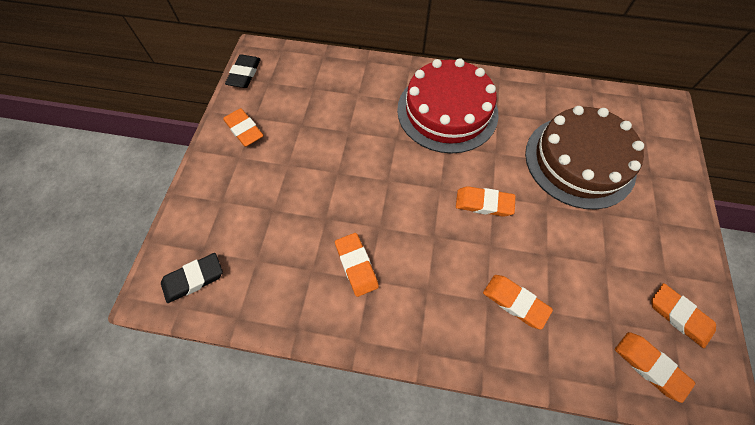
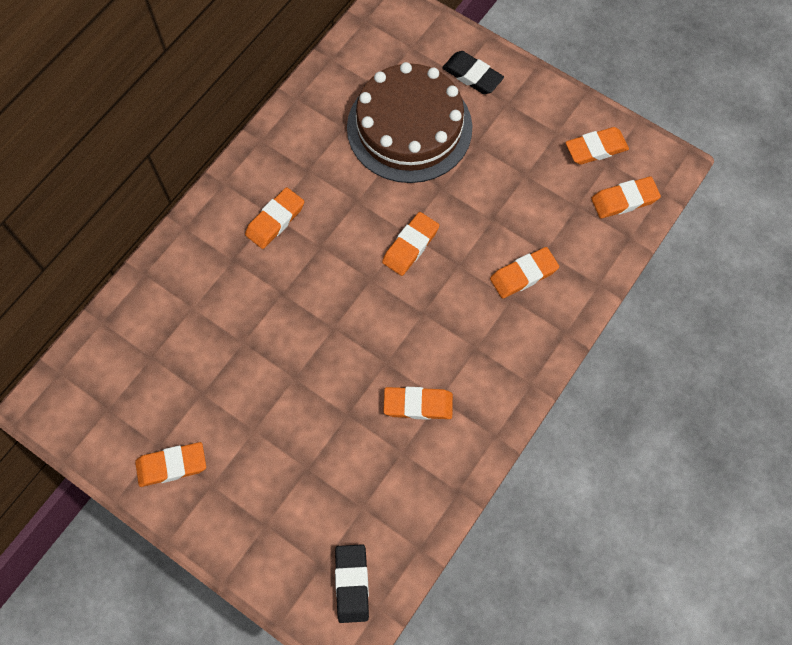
camera: 65 degrees left, 5 degrees up
black eraser [225,54,261,88] -> black eraser moved to [442,51,504,94]
red cake [397,58,499,154] -> orange eraser [245,187,304,249]

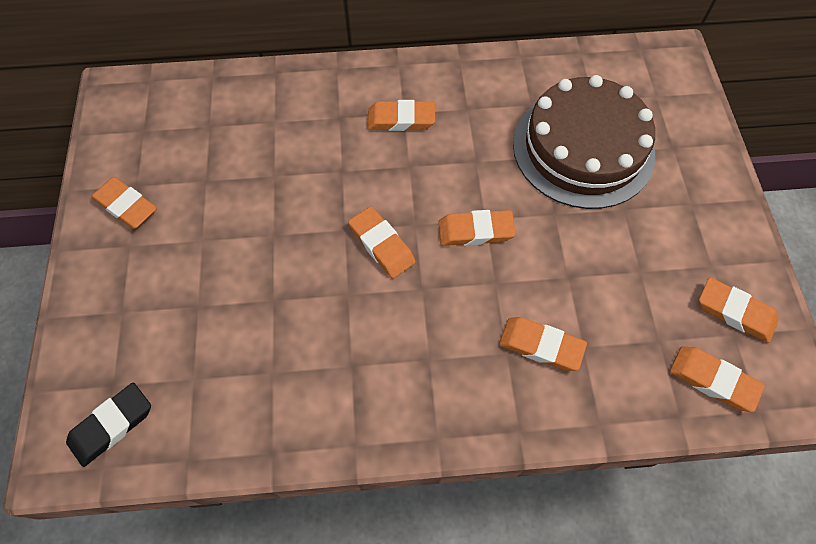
camera: 50 degrees right, 5 degrees down
orange eraser [383,387,453,420] -> orange eraser moved to [348,206,416,278]
black eraser [442,51,504,94] -> none

